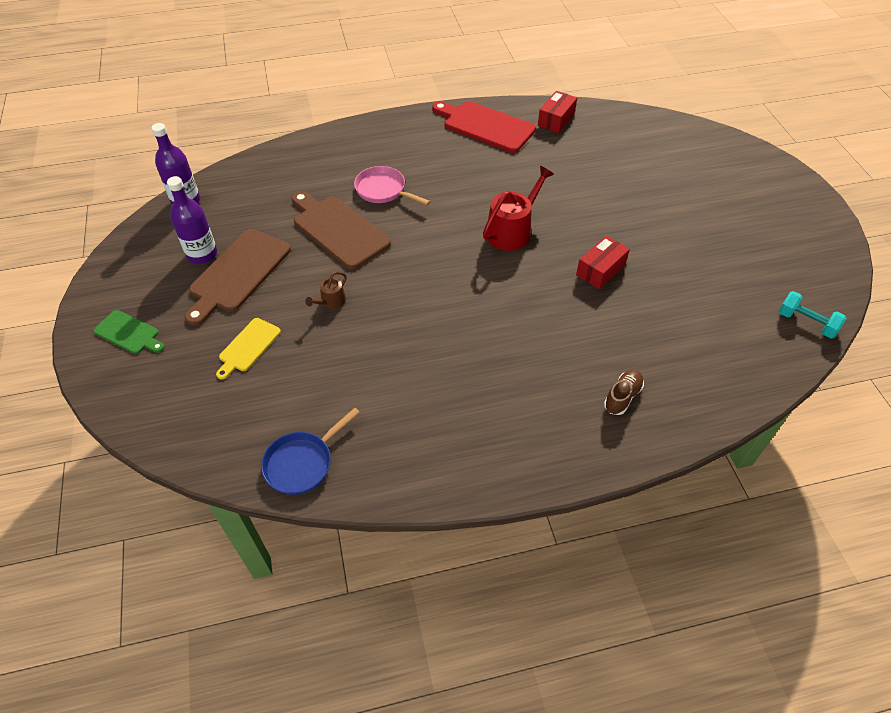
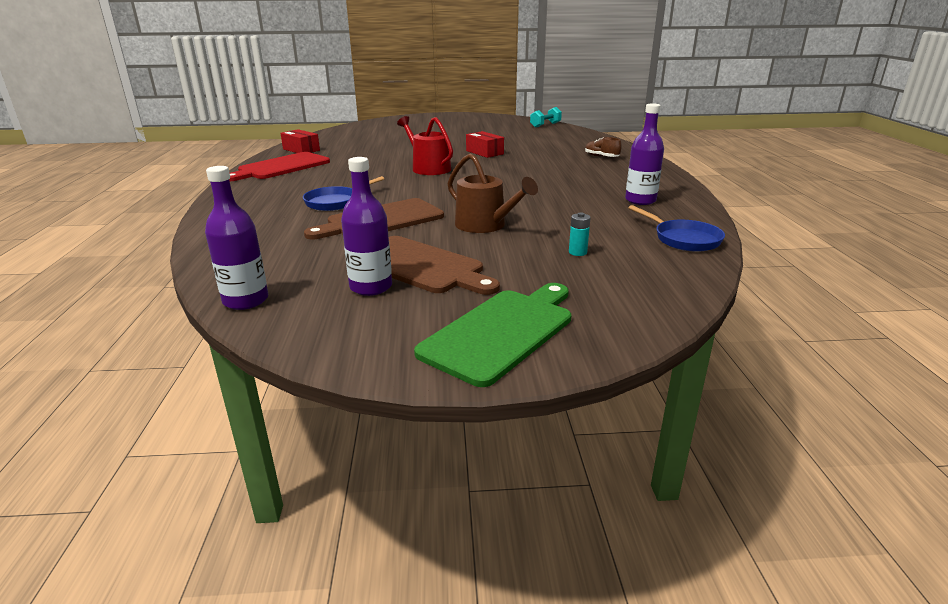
camera: 80 degrees left, 25 degrees down
green cutting board [93,310,165,354] -> green cutting board [414,283,571,387], size x1.81
yellow cutting board [216,318,281,380] -> none
brown watering can [305,272,347,309] -> brown watering can [447,153,538,233], size x1.97
pink pan [354,166,430,205] -> blue pan [303,176,384,211]
none -> turquoise battery [569,212,591,256]
none -> purple bottle [625,103,664,205]

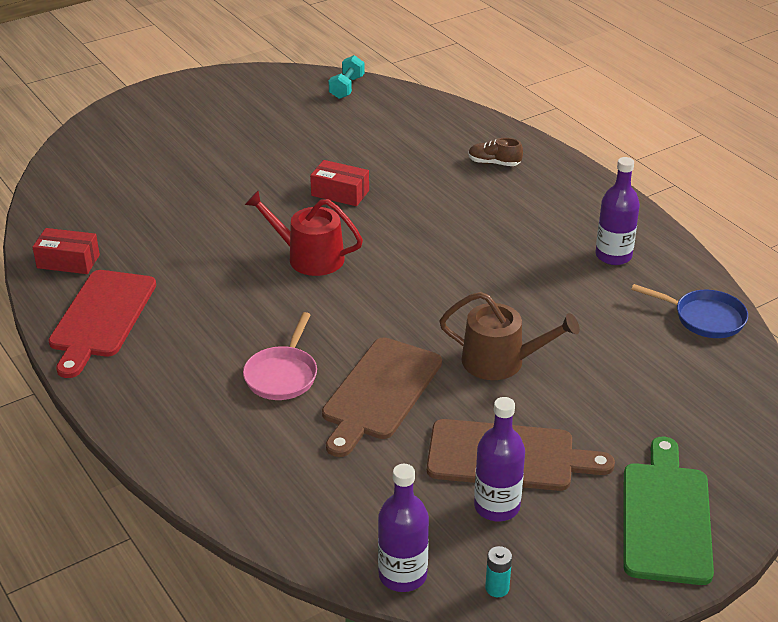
camera: 30 degrees left, 10 degrees up
blue pan [303,176,384,211] -> pink pan [243,312,317,400]
turquoise battery [569,212,591,256] -> turquoise battery moved to [485,546,512,597]

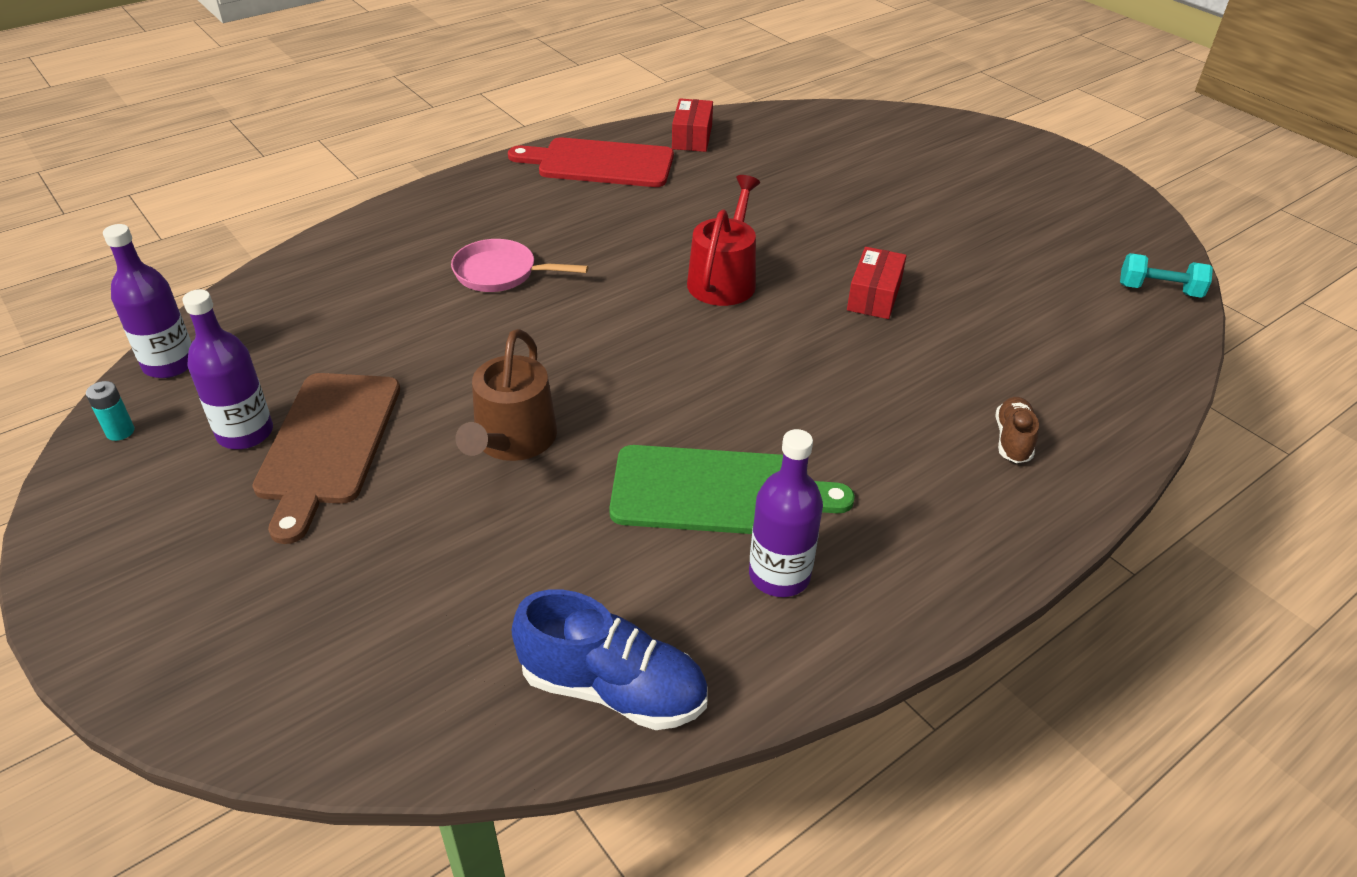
camera: 85 degrees right, 5 degrees up
brown cutting board [322,337,442,457] -> none
green cutting board [623,437,714,585] -> green cutting board moved to [609,445,855,534]
blue pan [631,284,748,338] -> blue shoe [512,590,707,730]

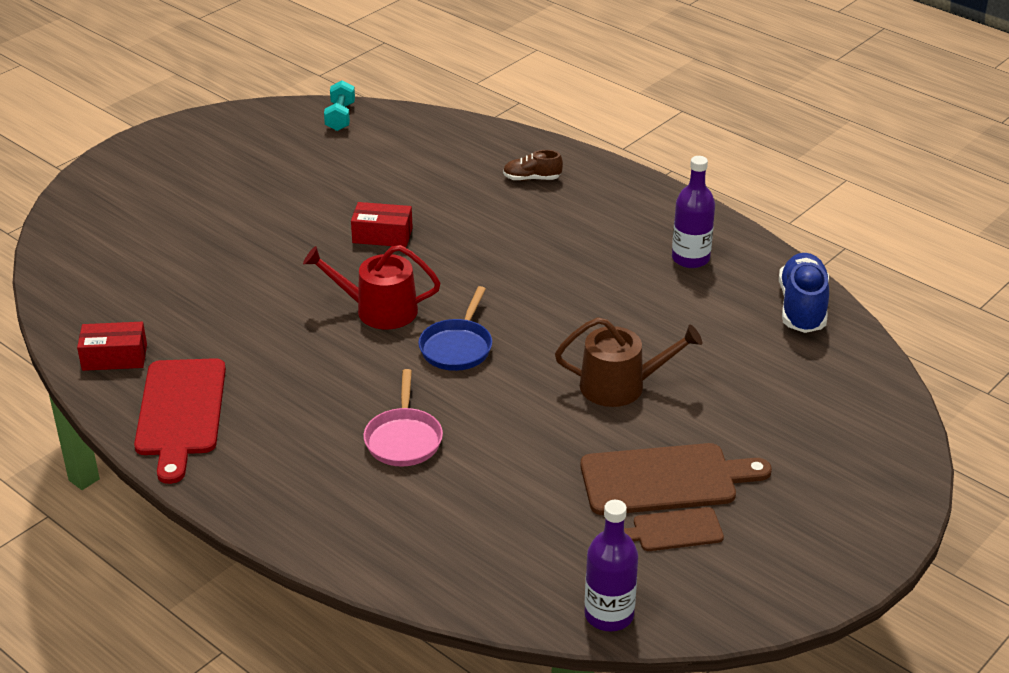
camera: 100 degrees left, 5 degrees down
turquoise battery [86,381,134,441] -> none
purple bottle [182,289,273,449] -> brown cutting board [624,507,724,551]
green cutting board [609,445,855,534] -> none
none -> blue pan [418,286,492,371]

